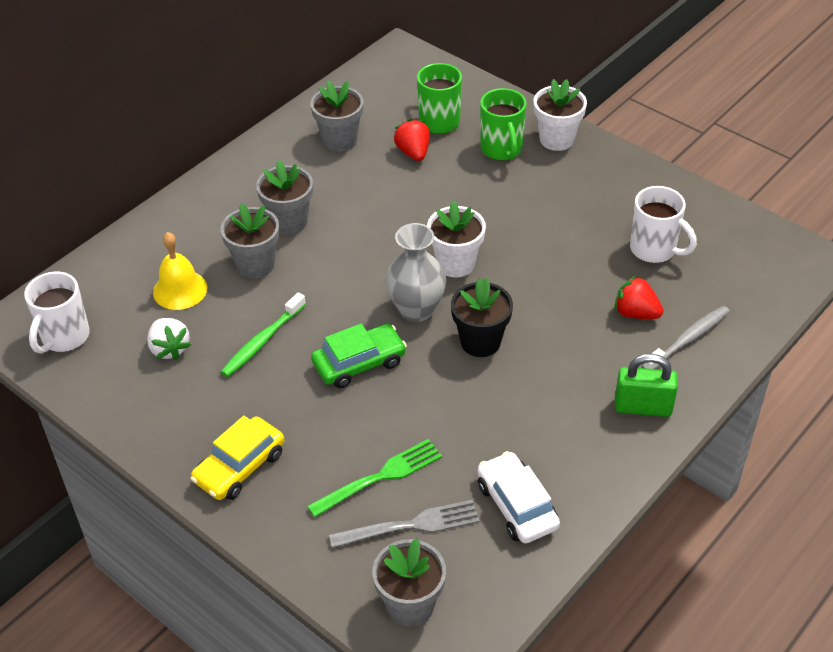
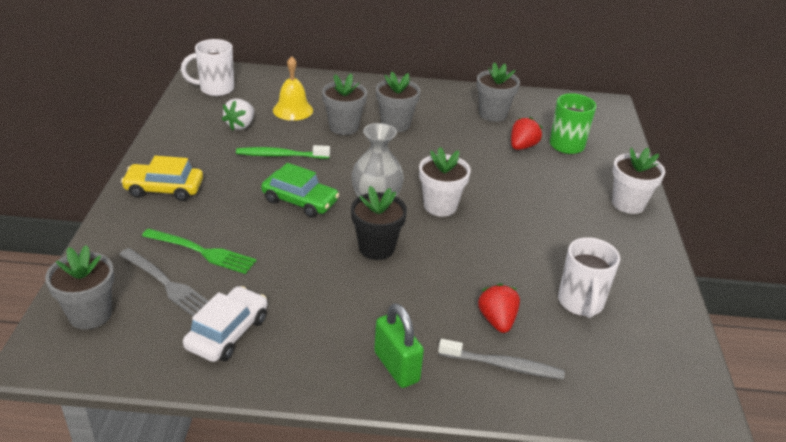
camera: 50 degrees right, 10 degrees down
green mug [480,88,527,161] -> none

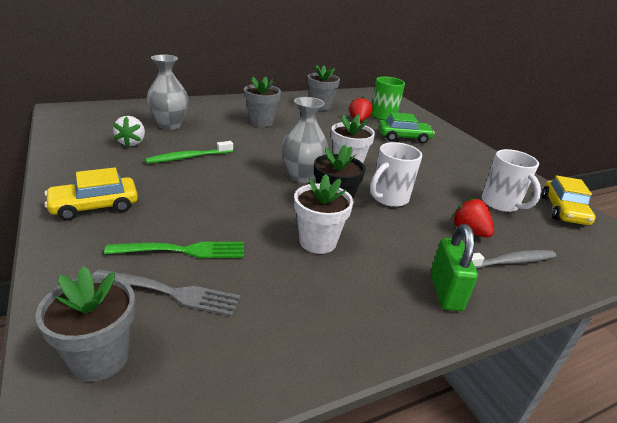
camera: 30 degrees left, 5 degrees down
white mug [181,39,234,96] -> white mug moved to [370,142,422,207]
white car [183,286,267,362] -> none
green car [261,163,340,218] -> green car moved to [378,112,435,144]
yellow bell [273,56,313,121] -> grey vase [147,55,189,130]
grey flower pot [322,73,367,135] -> none
green padlock [374,303,424,388] -> green padlock turned 60 degrees clockwise [431,224,478,311]
white flower pot [612,148,665,214] -> white flower pot moved to [294,174,354,254]
none -> yellow car [542,175,596,226]

